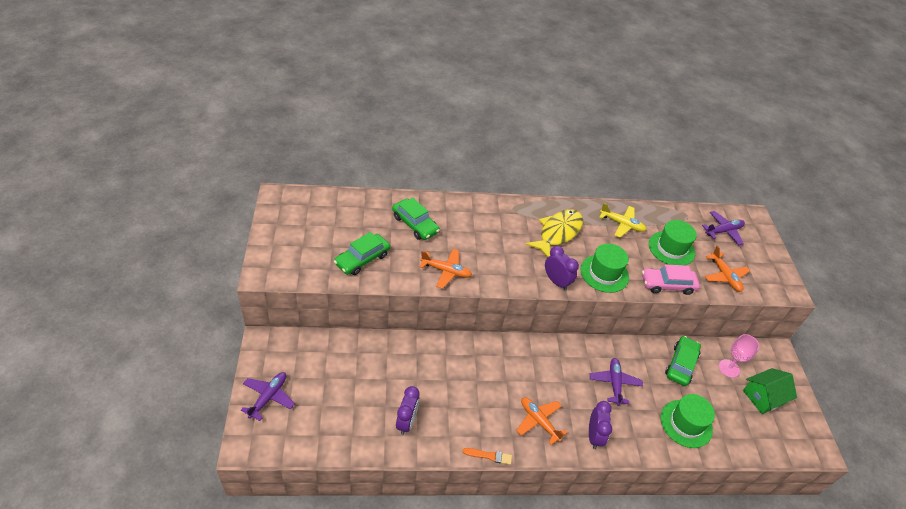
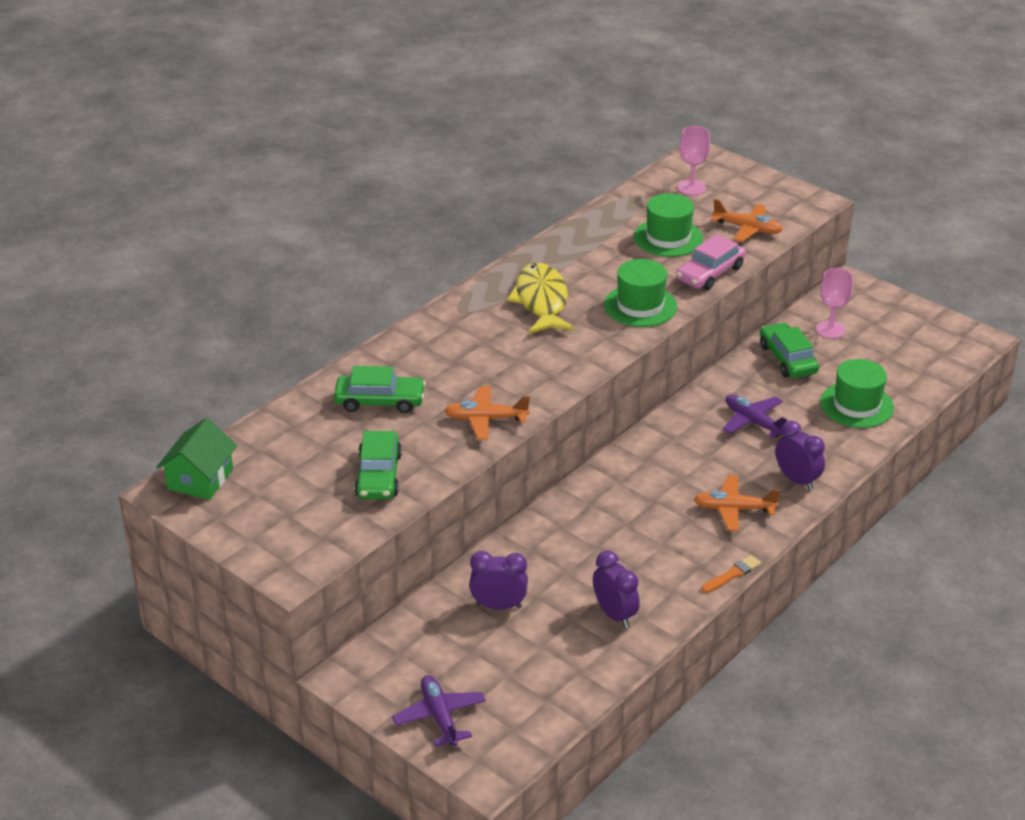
camera: 40 degrees left, 10 degrees down
orange plane [419,249,472,289] -> orange plane turned 150 degrees counterclockwise [444,386,530,440]
purple clock [545,246,579,290] -> purple clock moved to [469,551,528,610]
yellow plane [600,203,647,238] -> none
purple plane [702,211,745,245] -> pink goblet [678,126,710,195]
green house [743,368,797,414] -> green house moved to [157,418,237,500]

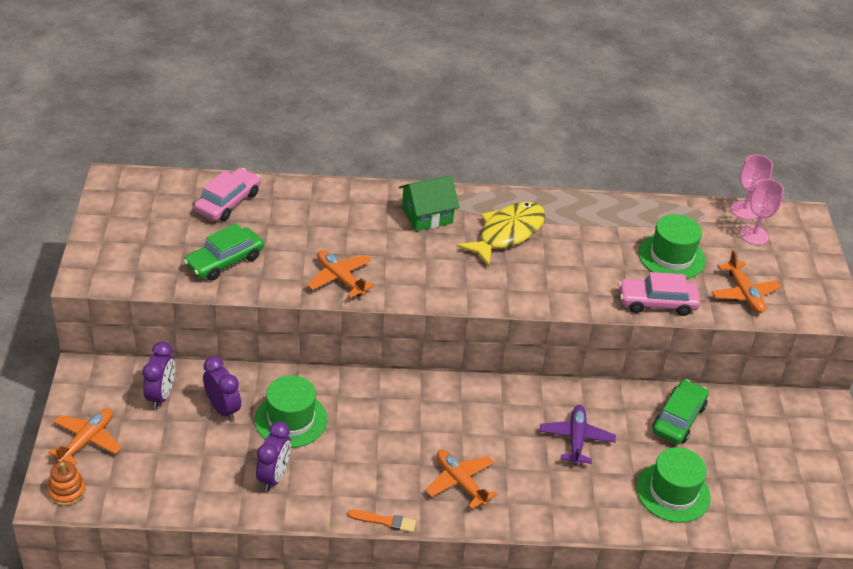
camera: 45 degrees right, 5 degrees up
green house [157,418,237,500] -> green house moved to [399,175,459,231]
green car [334,366,426,413] -> none
purple plane [392,675,486,747] -> orange plane [48,408,122,465]
green hat [604,259,677,327] -> green hat moved to [255,375,327,448]
purple clock [775,421,825,490] -> purple clock moved to [143,342,175,409]
pink goblet [816,268,853,339] -> pink goblet moved to [731,154,773,220]
none -> orange stacking toy [48,461,86,506]
none -> pink car [194,168,261,221]

